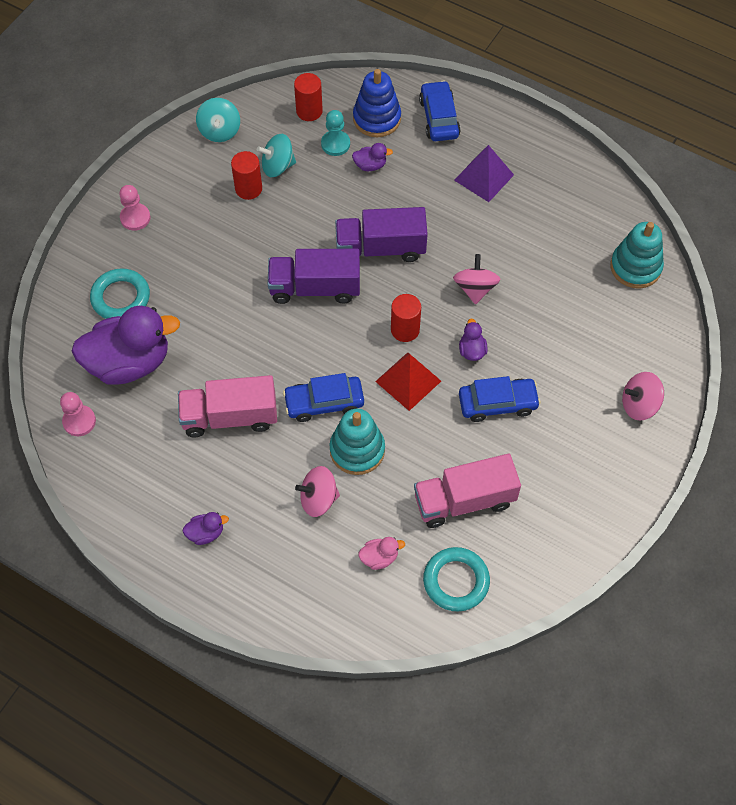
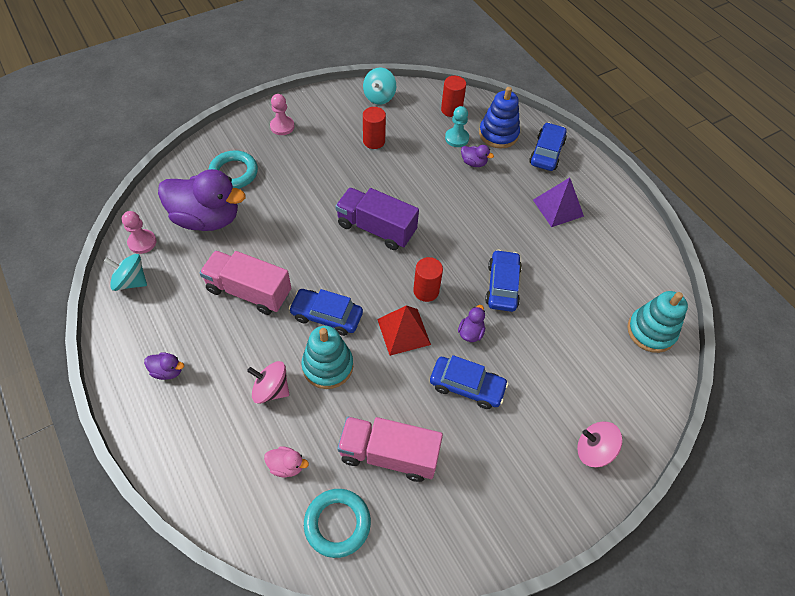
camera: 25 degrees right, 5 degrees down
turquoise spinning top [257,134,296,177] -> turquoise spinning top moved to [104,254,147,291]
purple truck [335,207,428,262] -> none
pink spinning top [453,254,500,305] -> blue car [485,250,522,312]

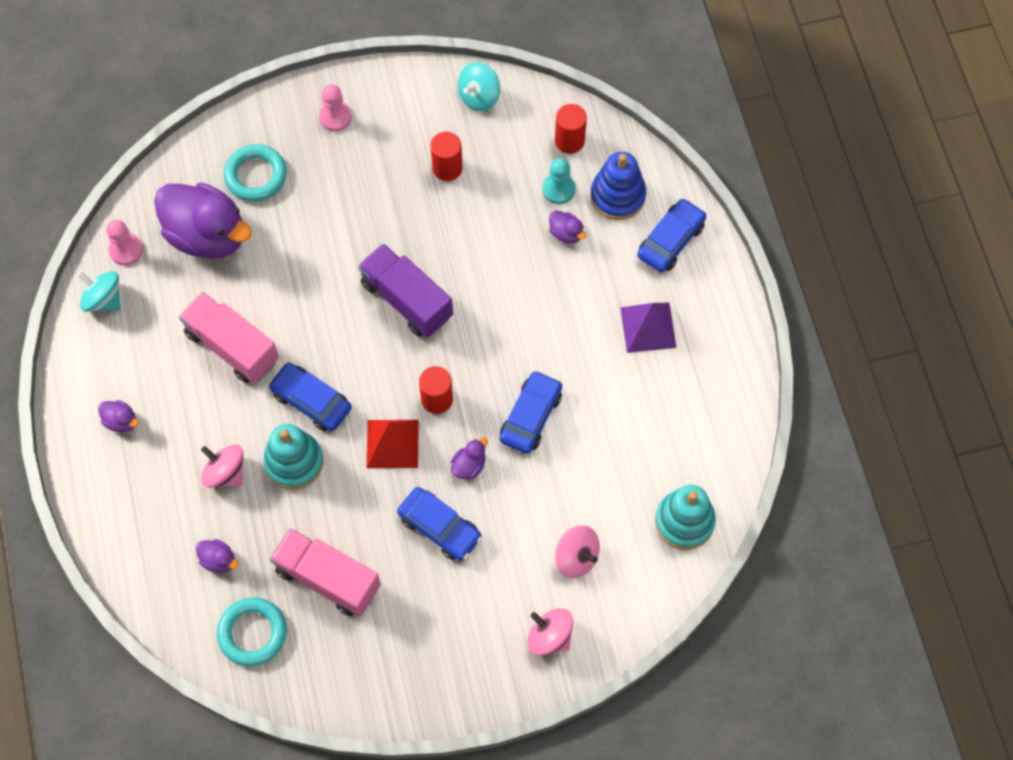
camera: 20 degrees right, 10 degrees up
pink duck [264,446,309,478] -> purple duck [196,539,238,573]
none -> pink spinning top [555,525,600,578]

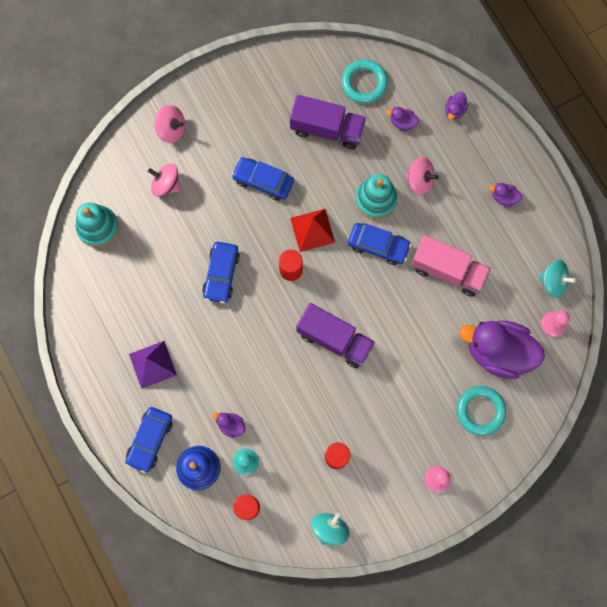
camera: 165 degrees right, 10 degrees up
pink truck [270,528,381,617] -> purple truck [290,95,366,149]
purple duck [451,437,488,479] -> purple duck moved to [445,92,468,120]

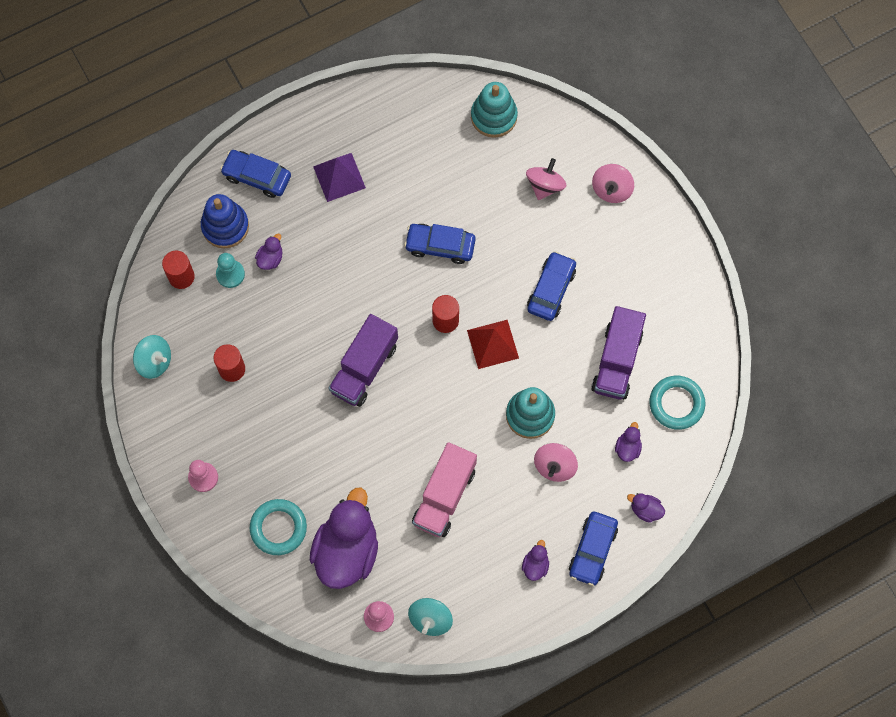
camera: 90 degrees right, 5 degrees down
blue car [348,223,412,265] -> blue car moved to [569,512,618,586]

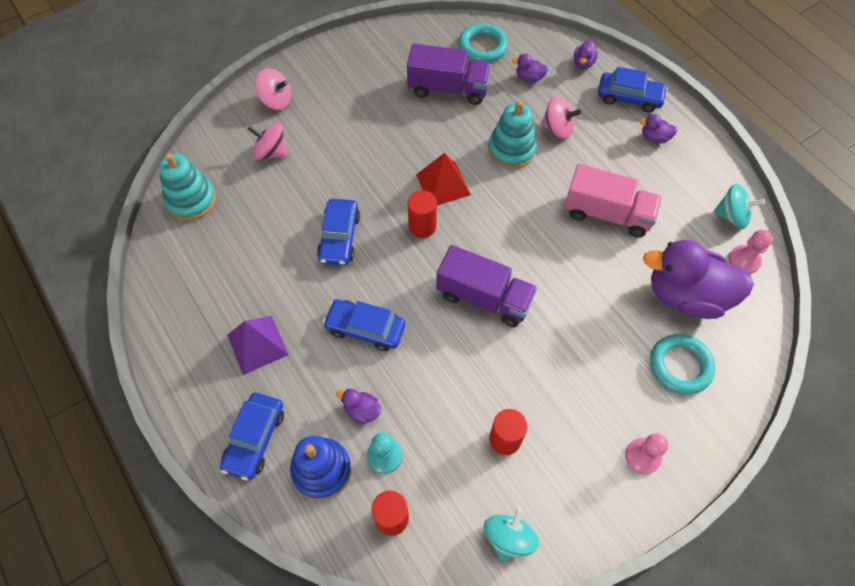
camera: 95 degrees left, 10 degrees down
blue car [527,251,576,321] -> blue car moved to [323,299,405,351]

